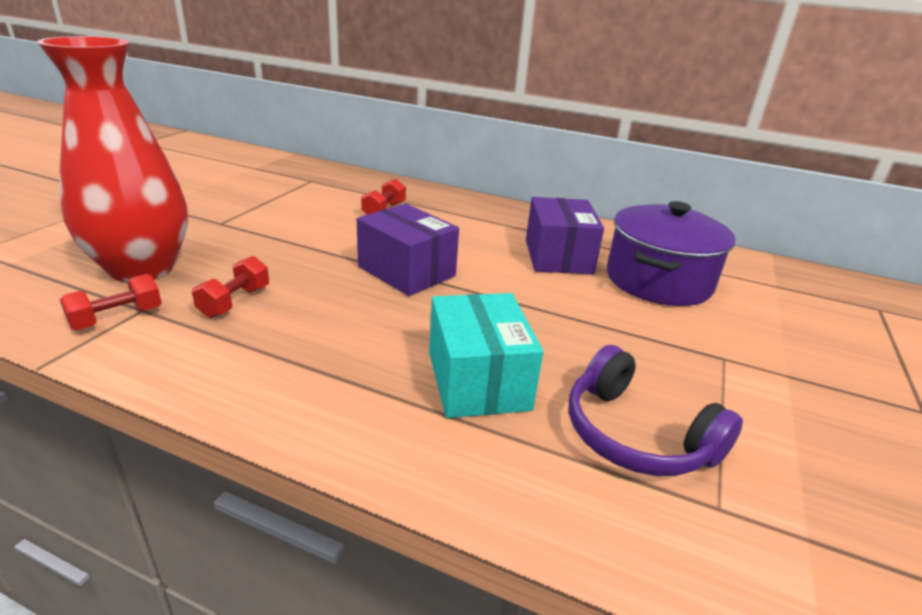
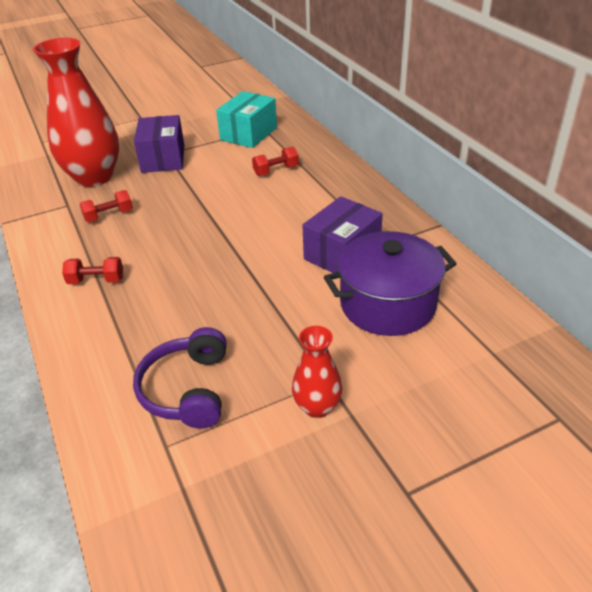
camera: 45 degrees right, 10 degrees up
red dumbbell [60,274,162,330] -> red dumbbell moved to [62,257,123,284]
purple box [357,204,459,296] -> purple box moved to [134,115,184,173]
turquoise box [429,293,543,418] -> turquoise box moved to [216,91,277,148]
none -> red vase [292,326,342,418]

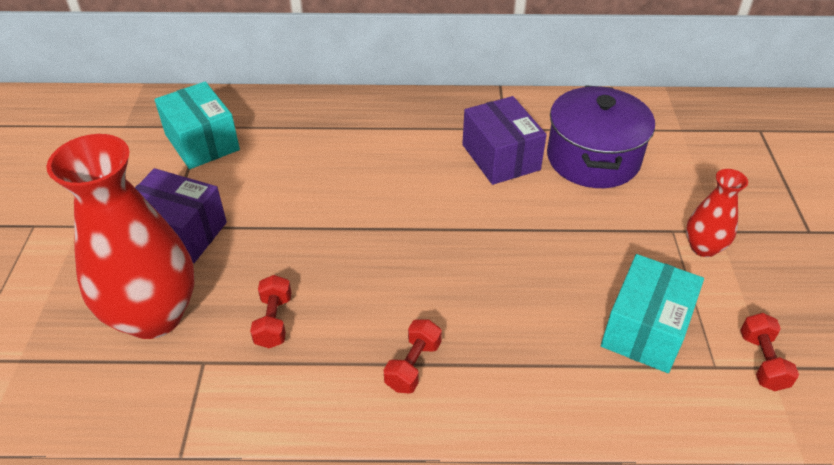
camera: 65 degrees left, 5 degrees up
purple headphones [133,327,227,429] -> turquoise box [601,254,704,373]
red dumbbell [252,147,299,176] -> red dumbbell moved to [740,313,799,391]

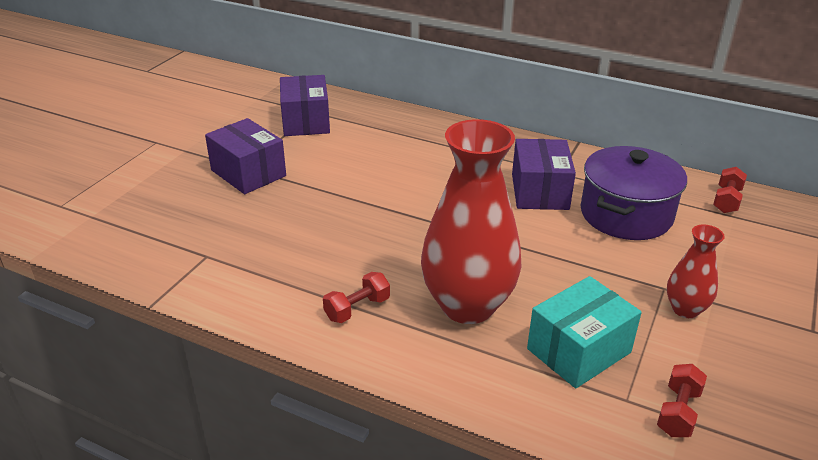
camera: 25 degrees right, 10 degrees down
red vase [46,134,195,339] -> red vase moved to [421,119,522,324]
turquoise box [154,81,240,169] -> purple box [280,75,330,136]
red dumbbell [250,275,291,348] -> red dumbbell moved to [713,167,747,213]

